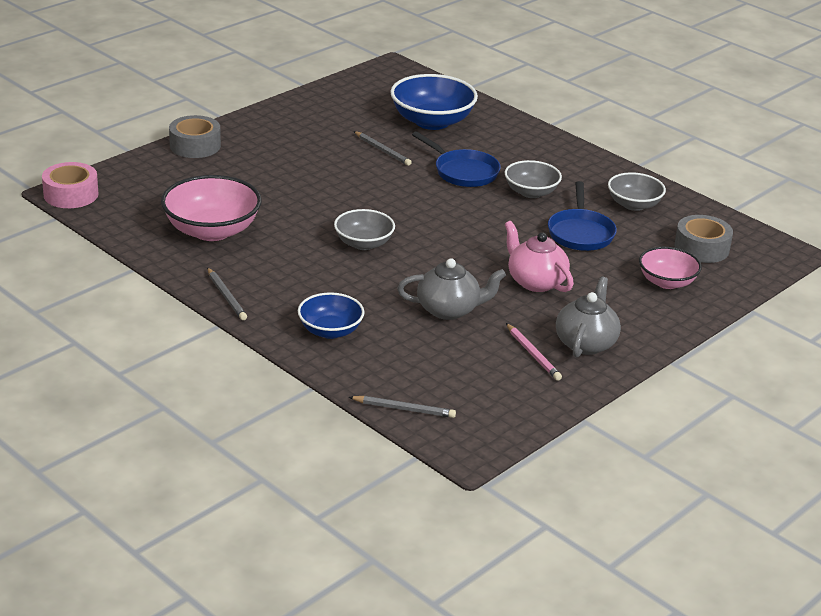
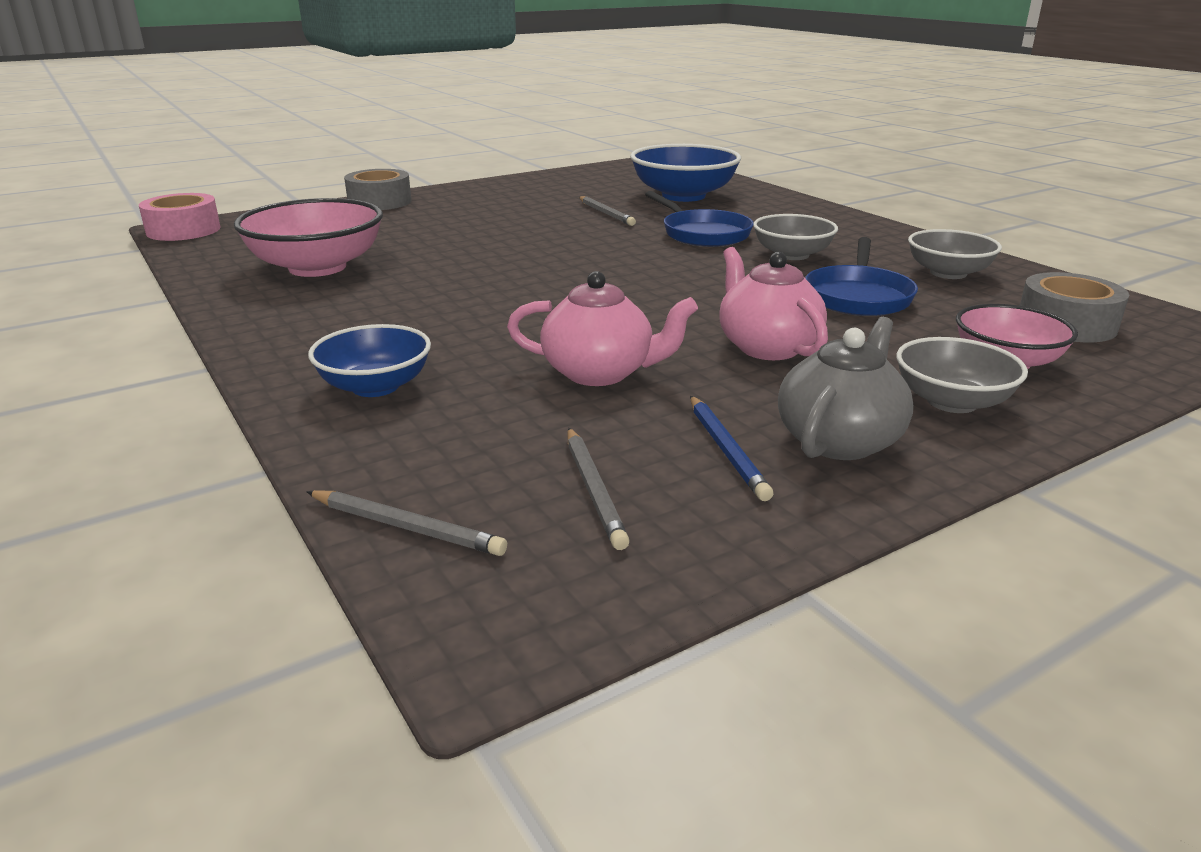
camera: 15 degrees right, 5 degrees down
grey pencil [207,267,247,320] -> grey pencil moved to [568,428,630,550]
grey bowl [334,209,395,250] -> grey bowl moved to [896,337,1028,413]
grey teapot [397,258,506,320] -> pink teapot [507,271,698,386]
pink pencil [506,323,562,381] -> blue pencil [690,396,773,501]

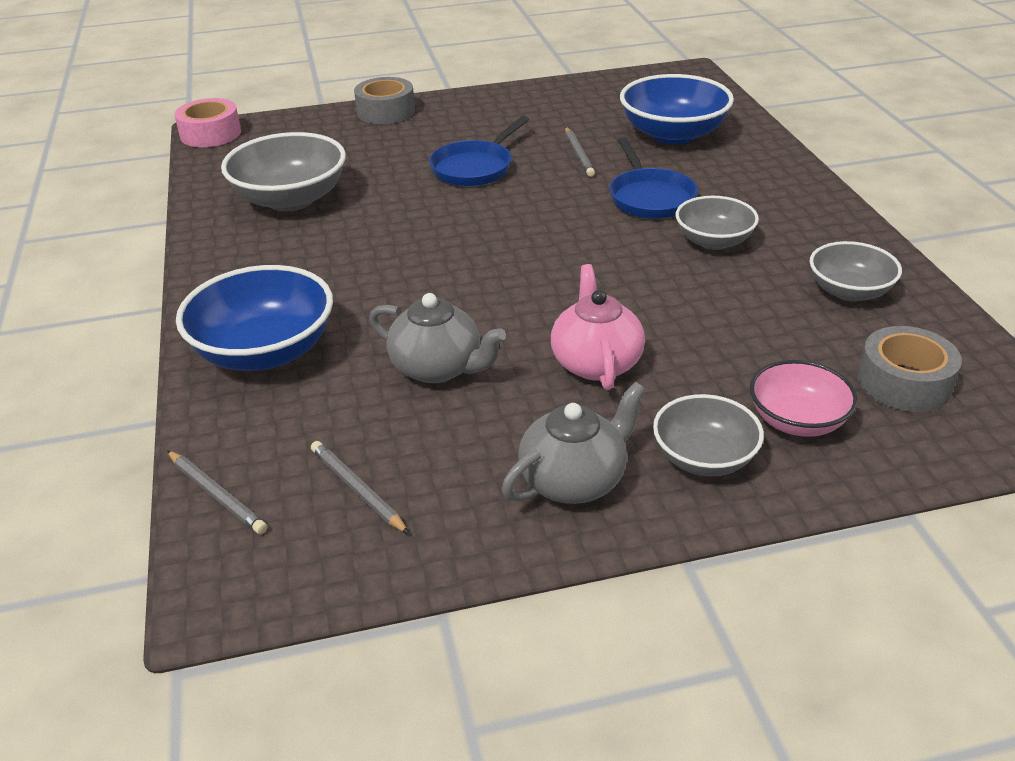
camera: 20 degrees right, 10 degrees up
pink bowl [234,198,383,277] -> grey bowl [221,132,346,211]
blue bowl [308,324,431,397] -> blue bowl [176,265,333,371], size x1.63
pink teapot [507,271,698,386] -> grey teapot [369,293,506,383]
grey pencil [568,428,630,550] -> grey pencil turned 135 degrees clockwise [311,441,409,534]
blue pencil [690,396,773,501] -> none
blue pan [805,237,918,316] -> blue pan moved to [429,116,529,186]

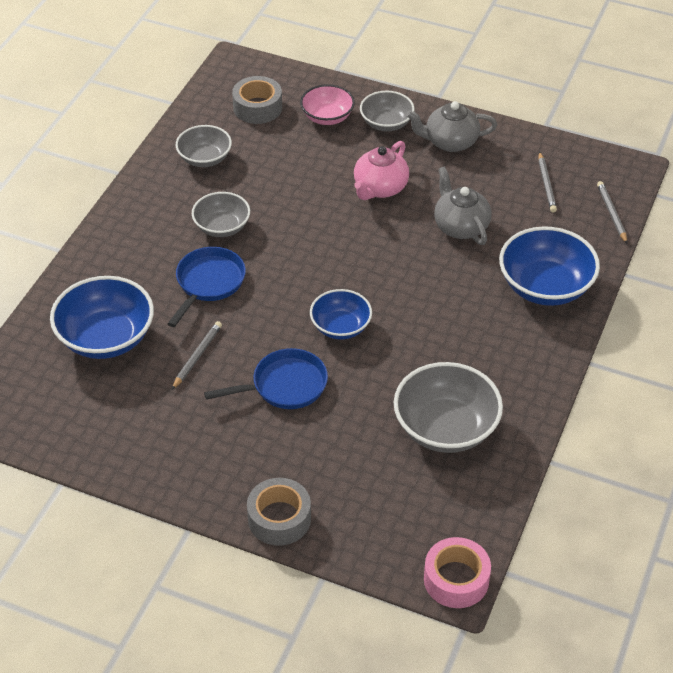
camera: 145 degrees left, 10 degrees up
none -> blue bowl [310,289,372,340]

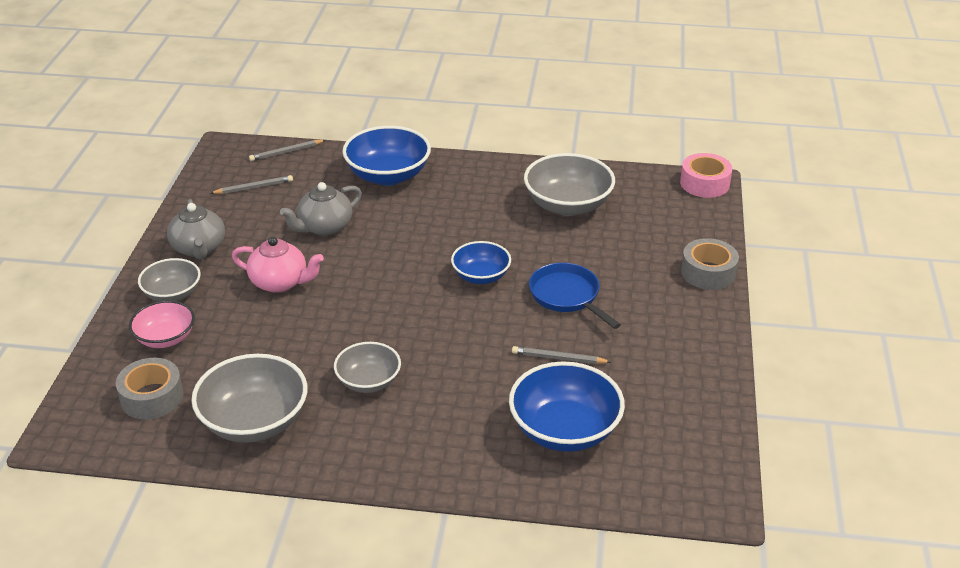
camera: 105 degrees left, 10 degrees down
blue pan [167,247,246,327] -> none
grey bowl [176,125,232,167] -> grey bowl [191,354,307,443], size x1.63

